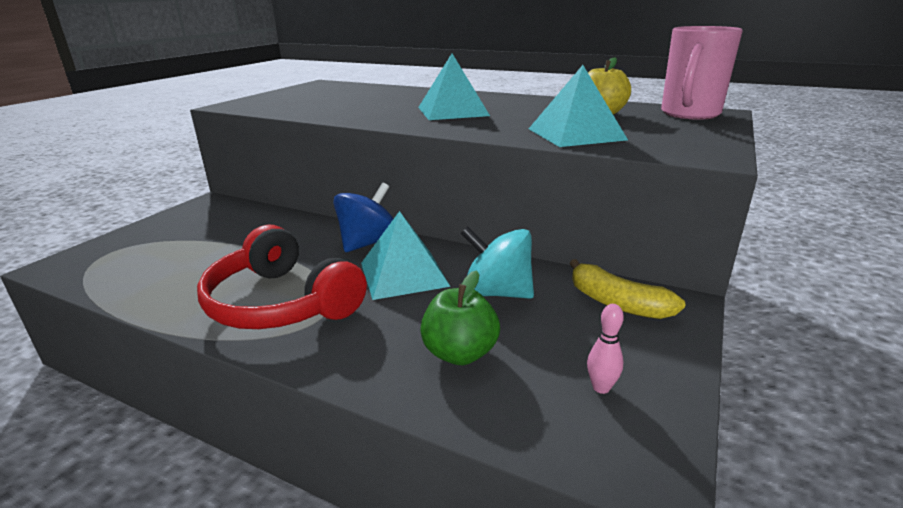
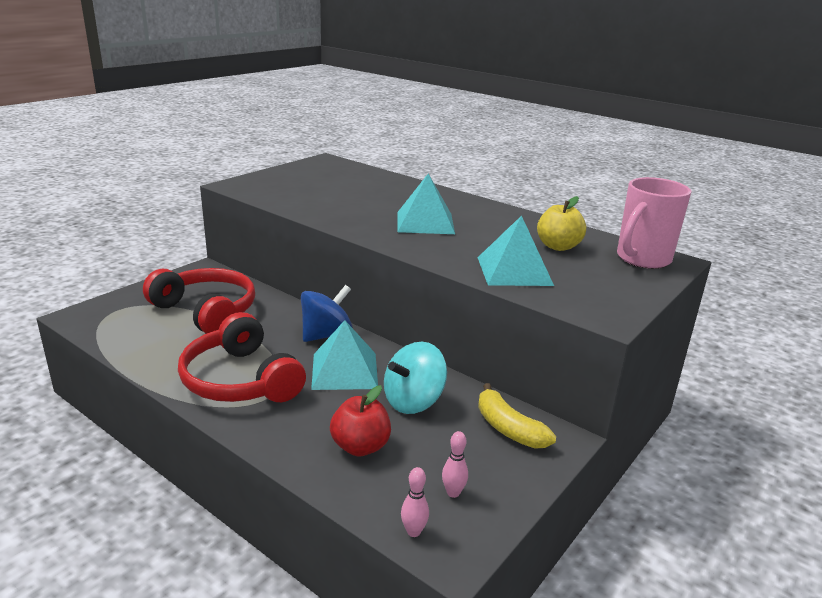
camera: 10 degrees right, 0 degrees up
green apple [420,270,500,365] -> red apple [330,385,391,456]
turquoise spinning top [461,226,534,299] -> turquoise spinning top turned 75 degrees counterclockwise [384,342,447,414]
none -> red headphones [143,268,255,334]
none -> pink bowling pin [401,467,429,537]

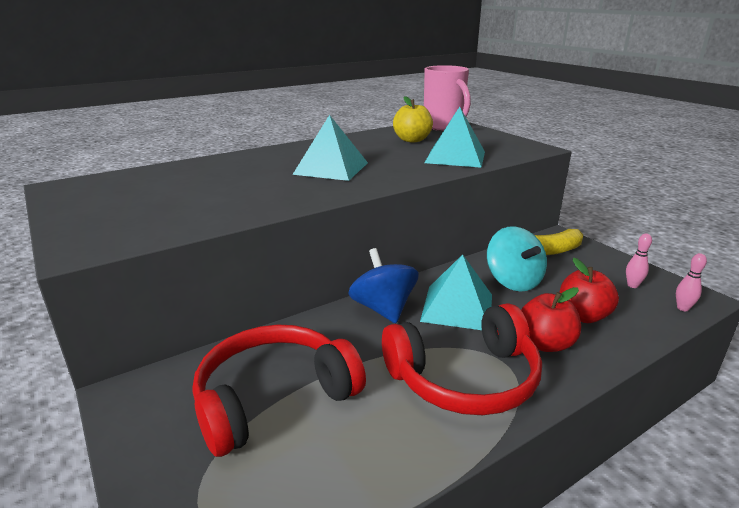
camera: 70 degrees left, 0 degrees up
none -> red apple [521,287,581,352]

